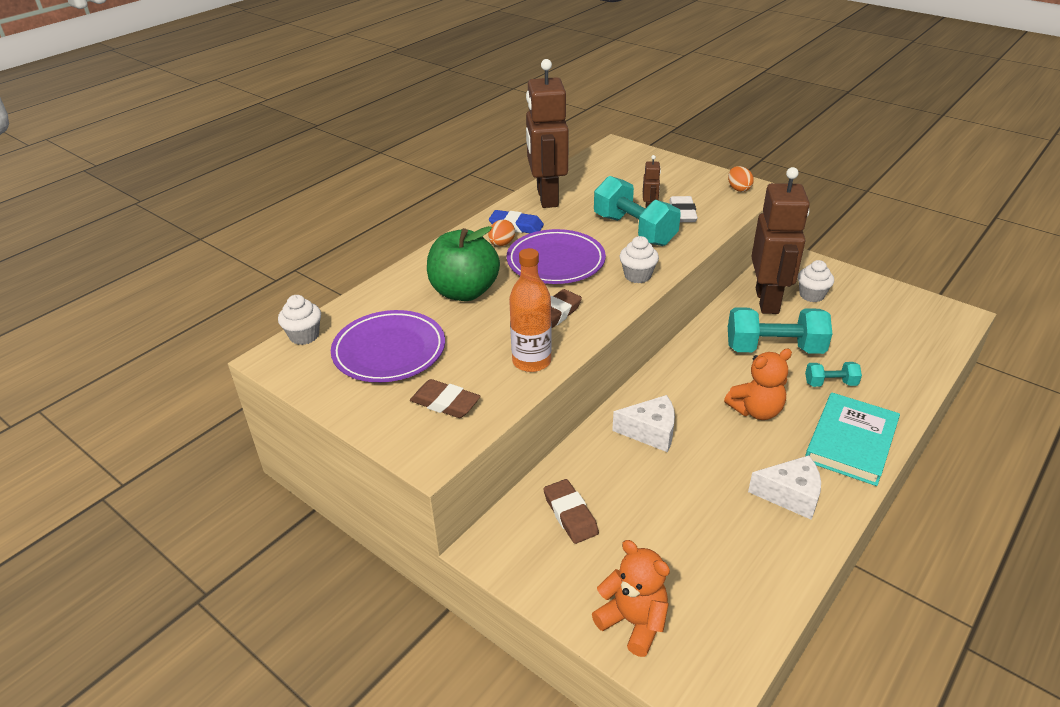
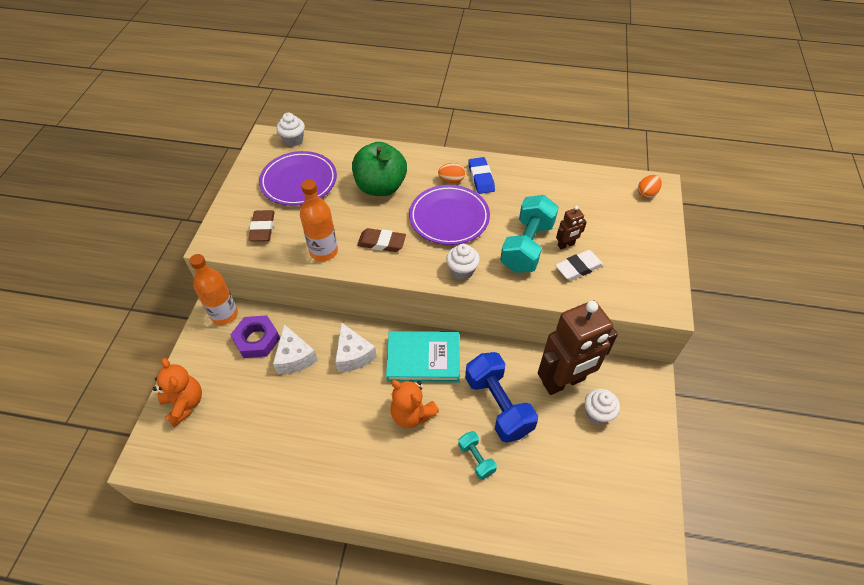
camera: 60 degrees right, 15 degrees up
brown robot [526,59,569,208] -> none
brown eraser [543,479,599,544] -> purple nut [230,315,280,358]
orange teddy bear [592,540,670,657] -> orange teddy bear turned 45 degrees counterclockwise [153,358,202,427]
orange egg [728,166,754,192] -> orange egg moved to [638,175,662,198]
turquoise dumbbell [728,307,832,354] -> blue dumbbell [465,352,538,443]
white cheese [748,455,821,520] -> white cheese moved to [273,324,318,374]
turquoise book [805,393,900,486] -> turquoise book moved to [386,331,460,382]
none -> orange bottle [190,254,238,325]

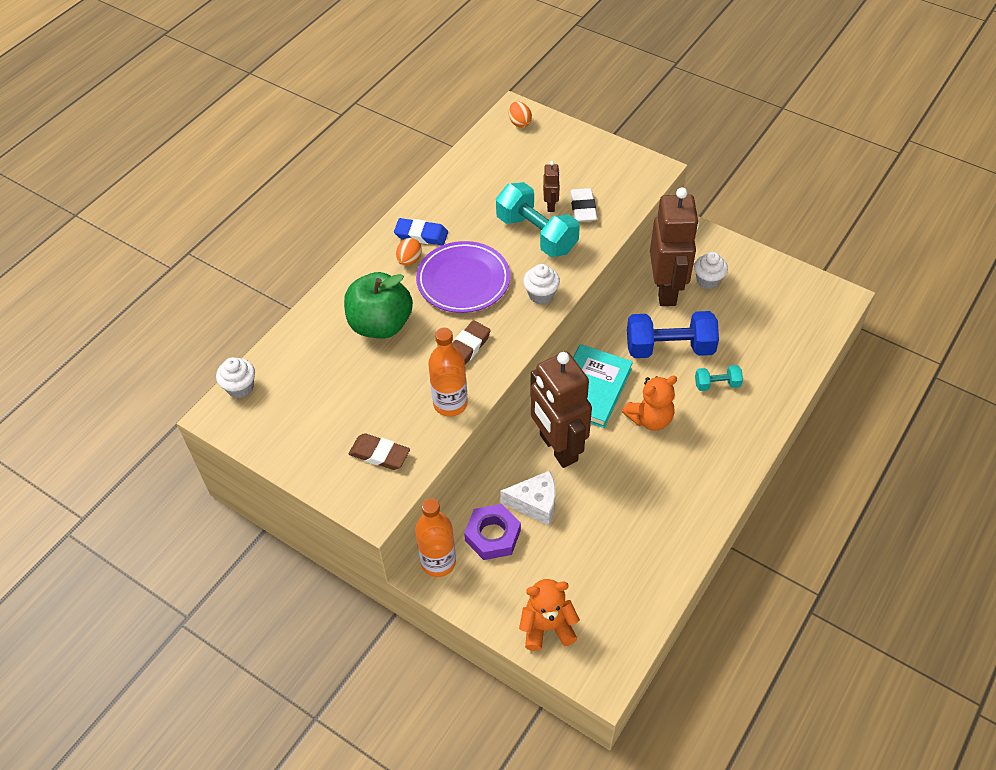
camera: 65 degrees left, 0 degrees up
purple plate [259,151,337,206] -> none
white cheese [335,322,377,372] -> brown robot [530,352,592,468]

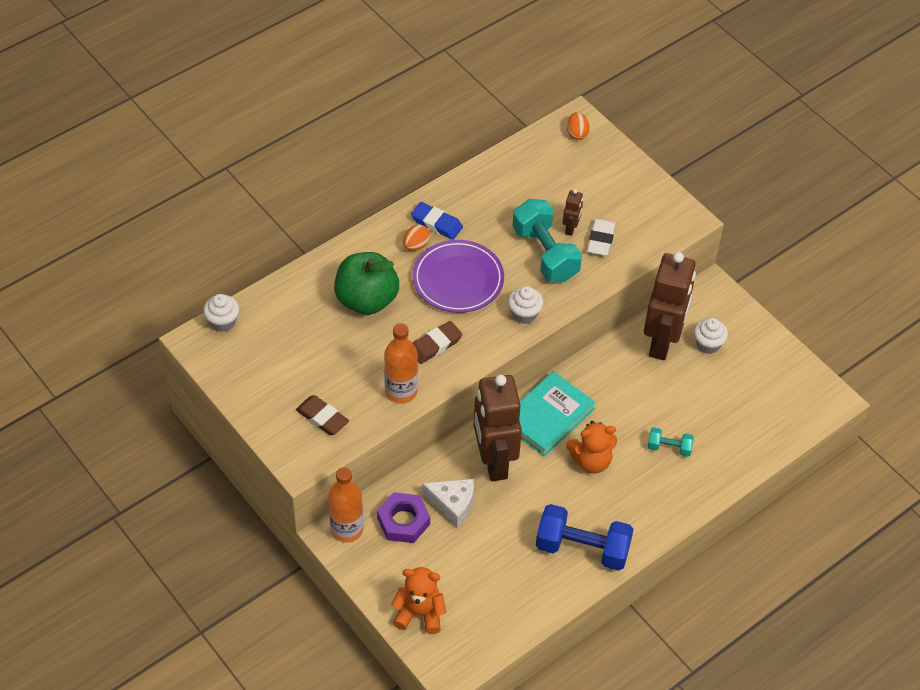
camera: 15 degrees right, 0 degrees up
blue dumbbell [627,311,719,358] -> blue dumbbell moved to [536,504,634,571]

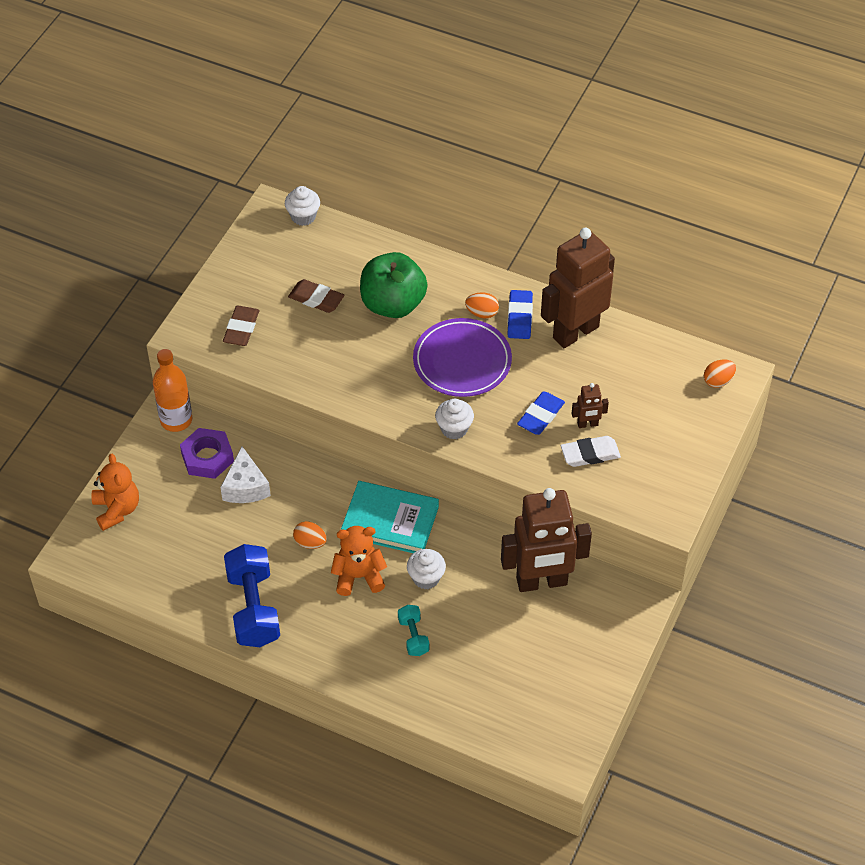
camera: 65 degrees right, 0 degrees up
orange bottle [384,323,418,404] -> none
brown eraser [413,321,462,364] -> brown eraser moved to [288,279,345,313]
brown robot [474,375,522,481] -> brown robot moved to [541,228,615,348]
turquoise dumbbell [513,199,582,282] -> blue eraser [517,391,565,435]
orange teddy bear [566,421,617,473] -> orange teddy bear turned 120 degrees clockwise [331,526,387,596]
white cupcake [694,318,728,354] -> white cupcake moved to [407,549,446,590]
none -> orange egg [293,521,327,549]

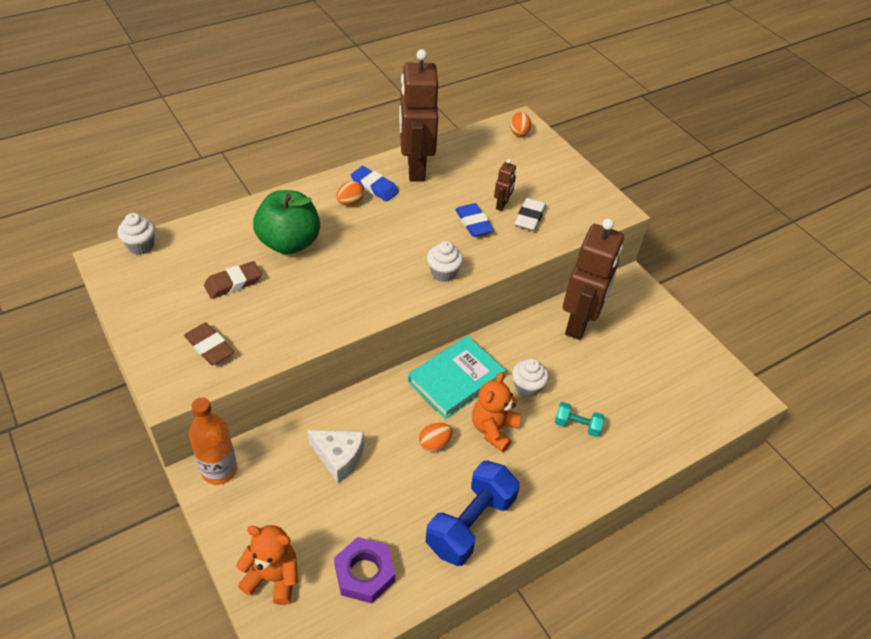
camera: 60 degrees left, 5 degrees down
purple nut [180,428,234,479] -> purple nut moved to [334,537,395,603]
blue dumbbell [224,544,280,647] -> blue dumbbell turned 75 degrees counterclockwise [426,461,520,566]
purple plate [413,318,512,397] -> none

